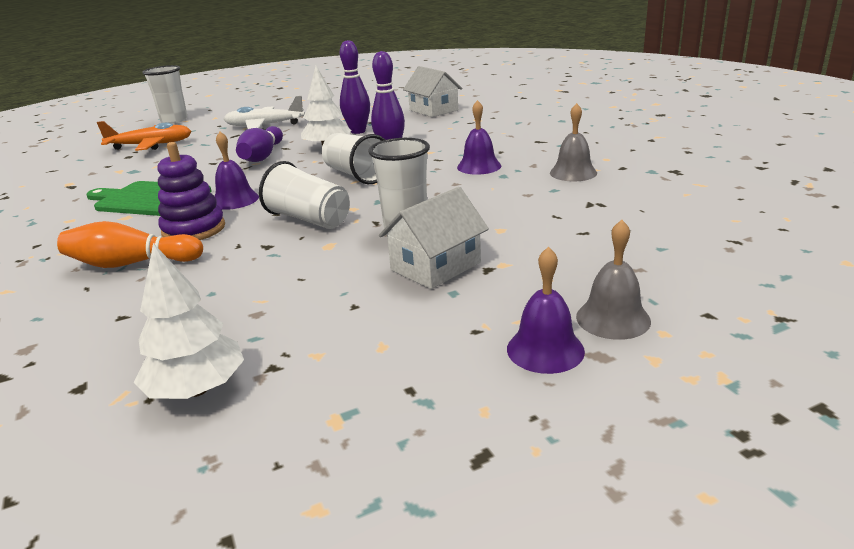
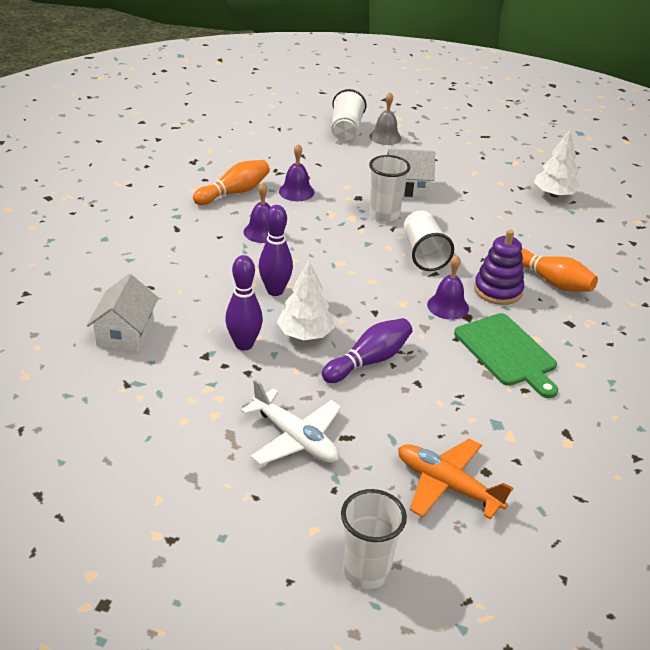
camera: 140 degrees left, 10 degrees up
white cup [322,133,385,184] -> white cup moved to [331,89,367,141]
purple bell [507,247,585,374] -> purple bell moved to [279,144,314,201]
grey bell [550,103,597,181] -> orange bowling pin [193,160,270,205]

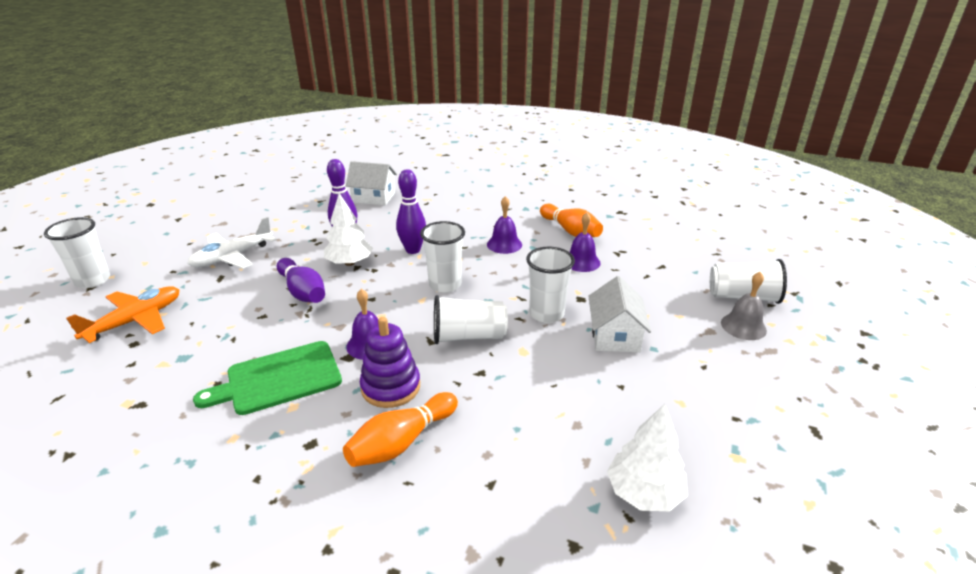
camera: 95 degrees right, 5 degrees down
none -> white cup [420,221,465,293]

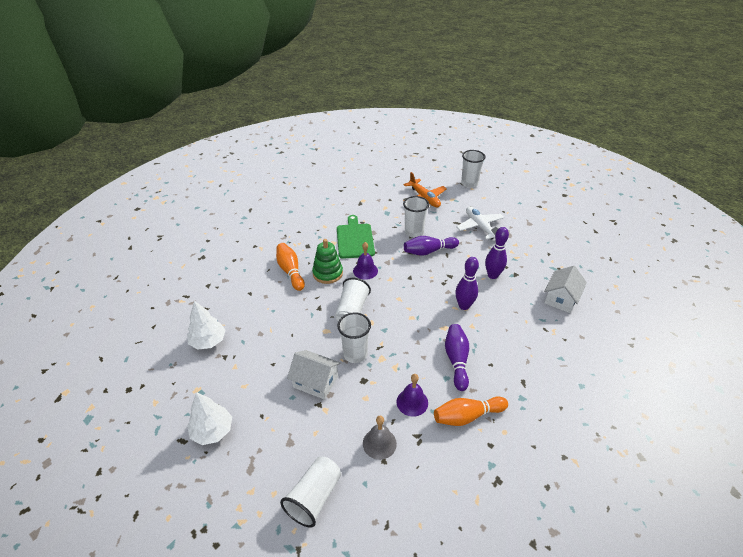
camera: 110 degrees right, 10 degrees up
white tree [324,193,373,266] -> white tree moved to [187,392,232,445]
purple stacking toy [360,317,420,408] -> green stacking toy [312,239,343,284]
white cup [420,221,465,293] -> white cup moved to [403,196,429,238]
purple bell [487,196,522,254] -> purple bowling pin [445,324,469,391]
grey bell [721,272,767,340] -> grey bell moved to [363,416,397,460]

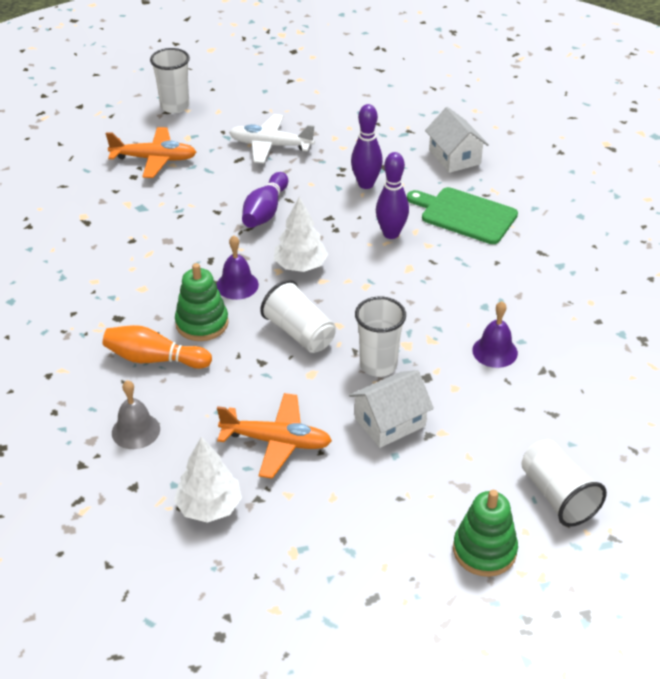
camera: 55 degrees left, 0 degrees up
white tree [187,392,232,445] -> white tree moved to [274,197,328,272]
green cutting board [337,215,375,259] -> green cutting board moved to [407,187,518,244]
grey bell [363,416,397,460] -> grey bell moved to [112,380,160,449]
white cup [403,196,429,238] -> none
orange bowling pin [434,397,508,426] -> none
purple bowling pin [445,324,469,391] -> none
none -> orange plane [217,393,332,479]
none -> green stacking toy [453,490,518,577]

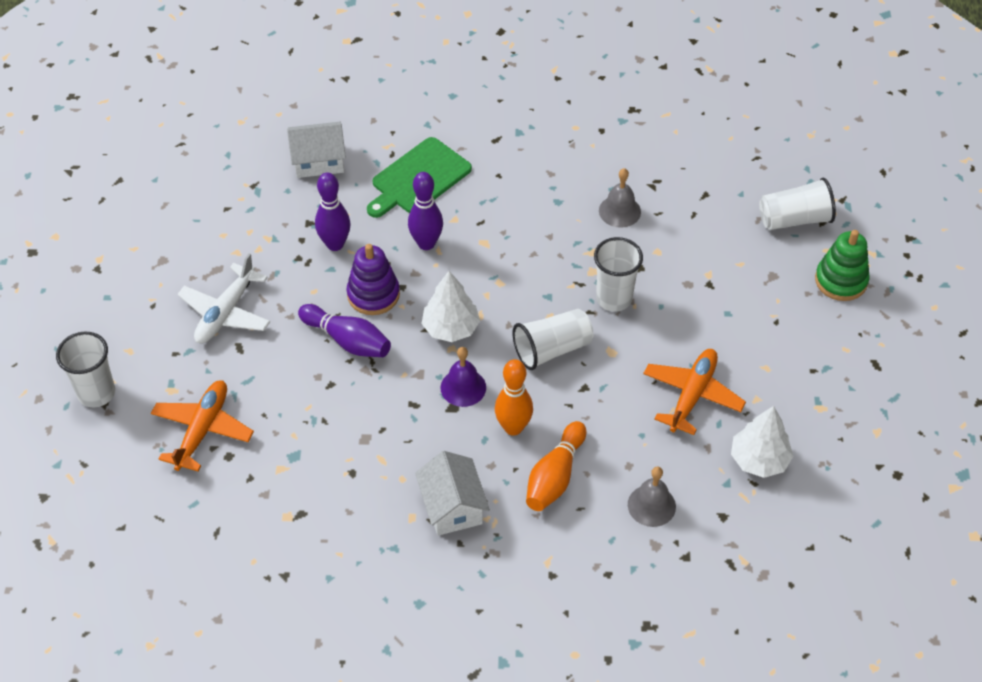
camera: 75 degrees left, 10 degrees up
green stacking toy [175,263,229,341] -> orange bowling pin [495,359,533,436]
white house [349,370,434,448] -> white house moved to [415,451,490,536]
purple bell [472,301,518,368] -> grey bell [599,168,641,228]
none -> purple stacking toy [346,244,400,315]

